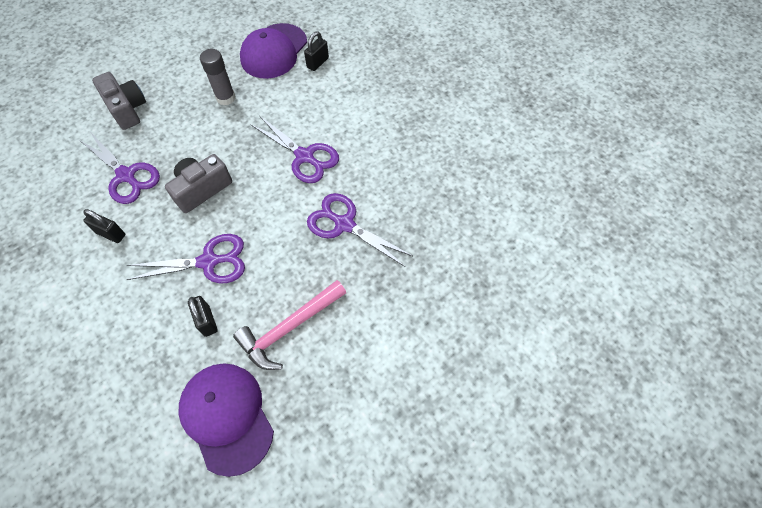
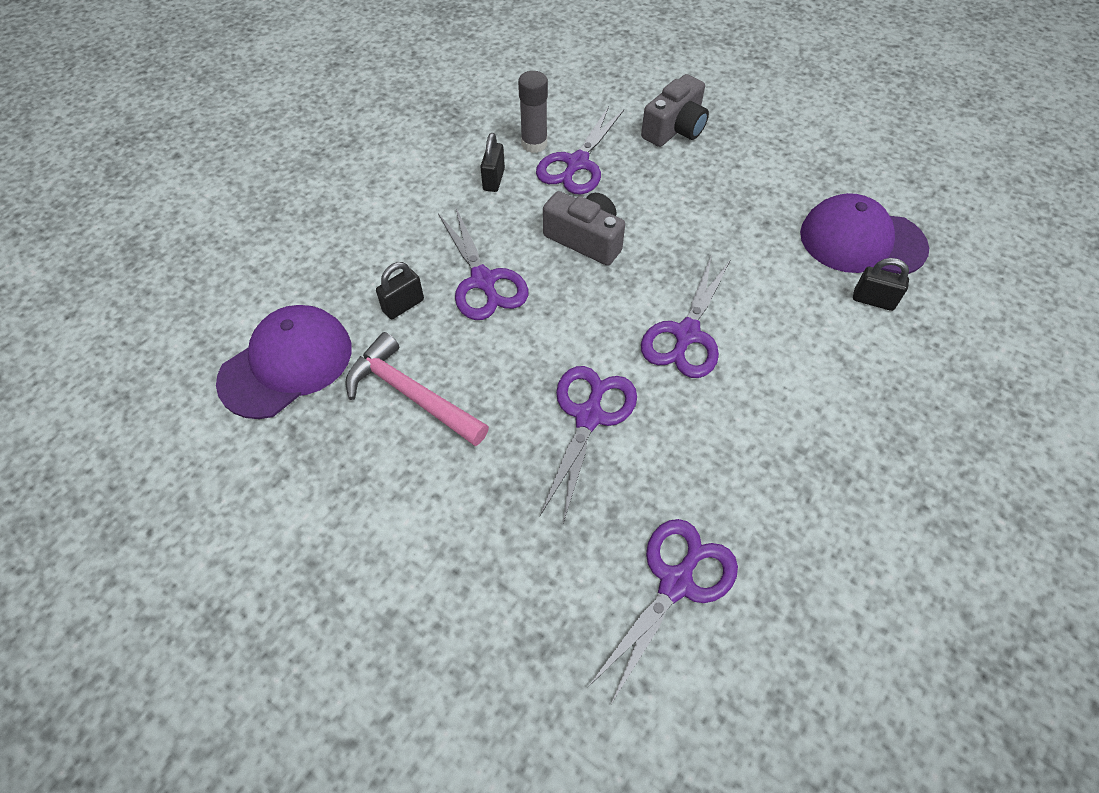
camera: 75 degrees right, 5 degrees down
grey glue stick [200,49,236,105] -> grey glue stick moved to [518,71,548,153]
none -> purple scissors [588,519,738,706]

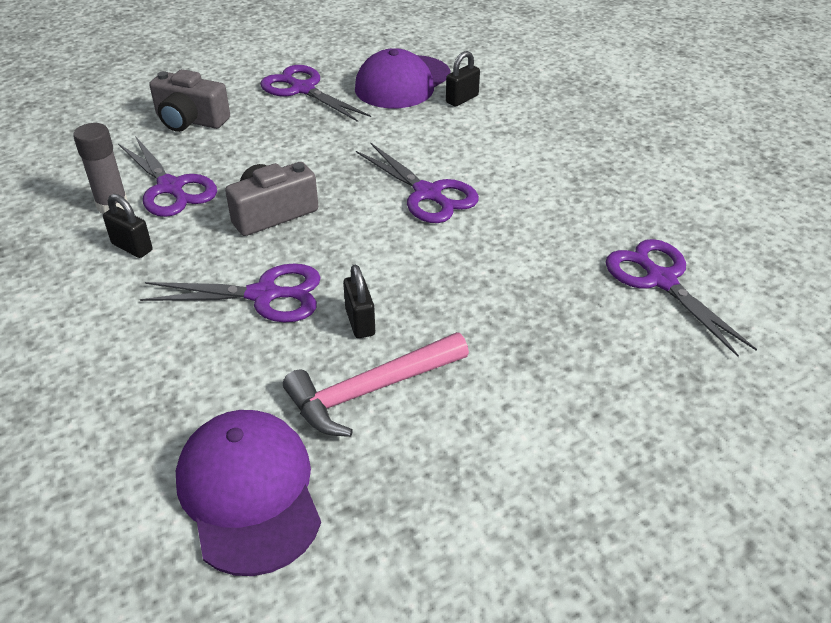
camera: 65 degrees left, 15 degrees down
black padlock [376,262,424,319] -> black padlock moved to [343,265,375,338]
purple scissors [540,366,637,523] -> purple scissors moved to [260,65,371,122]
grey camera [641,74,709,147] -> grey camera turned 135 degrees clockwise [149,69,230,132]

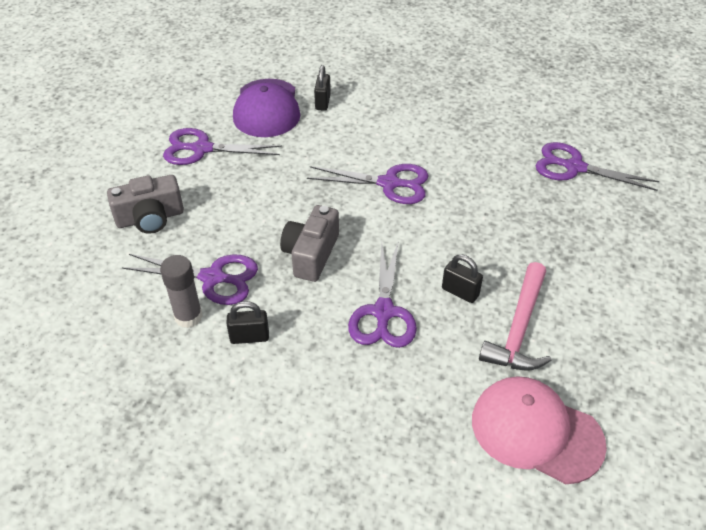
camera: 40 degrees left, 5 degrees up
purple scissors [140,263,321,322] -> purple scissors turned 135 degrees clockwise [348,240,417,348]
purple cap [176,410,321,576] -> pink cap [472,376,607,484]

